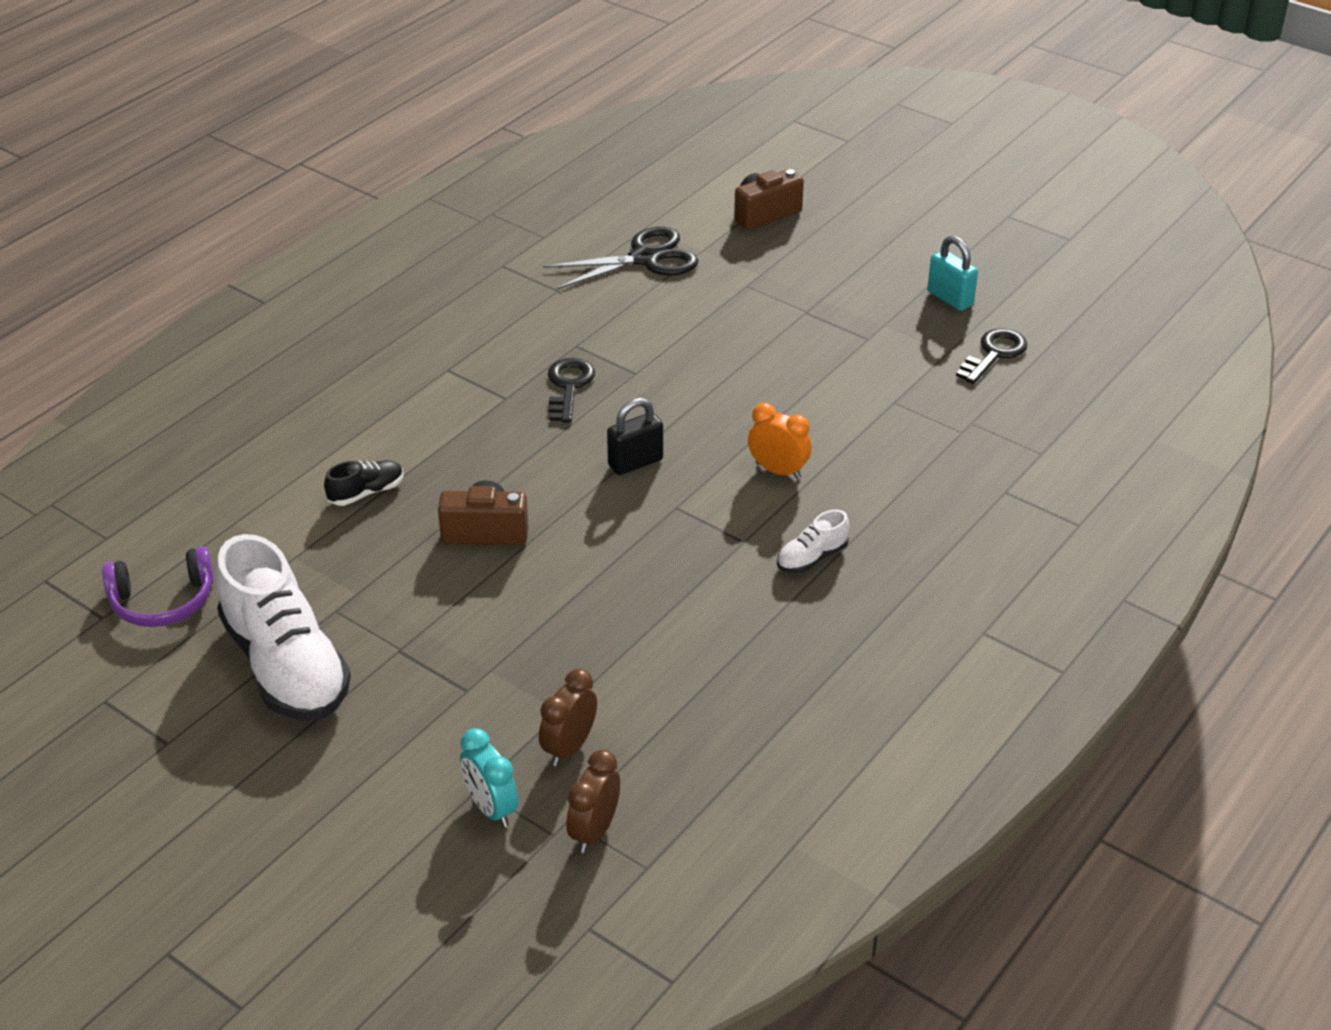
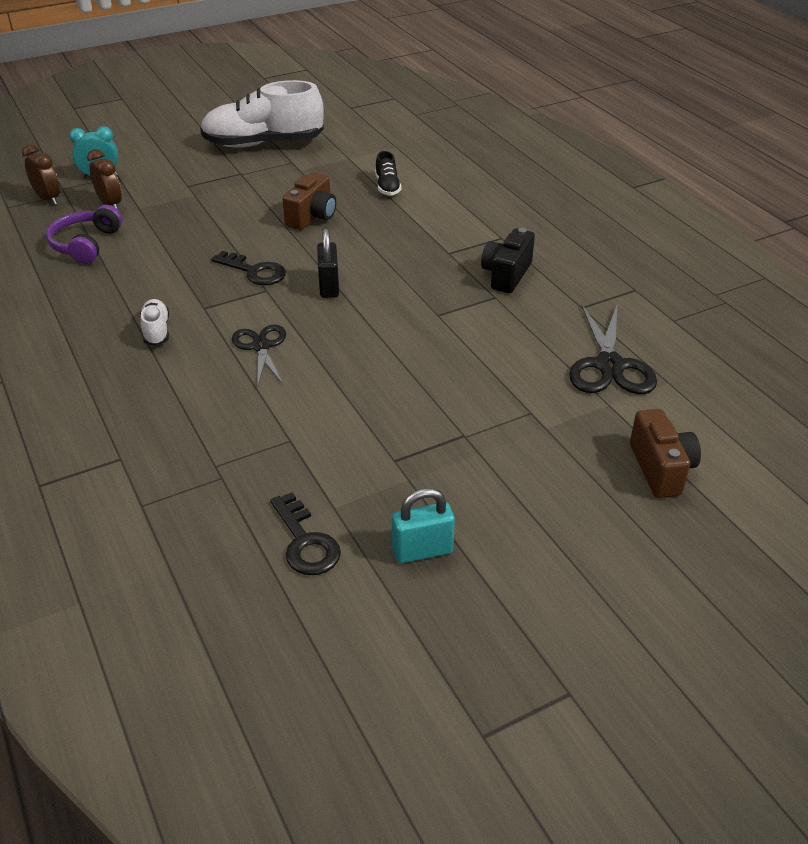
camera: 115 degrees right, 0 degrees up
purple headphones [102,546,214,627] -> purple headphones moved to [46,205,122,264]
black key [548,358,595,423] -> black key moved to [211,251,286,285]
orange clock [748,403,812,479] -> black scissors [232,324,286,388]
none -> black camera [481,228,535,293]

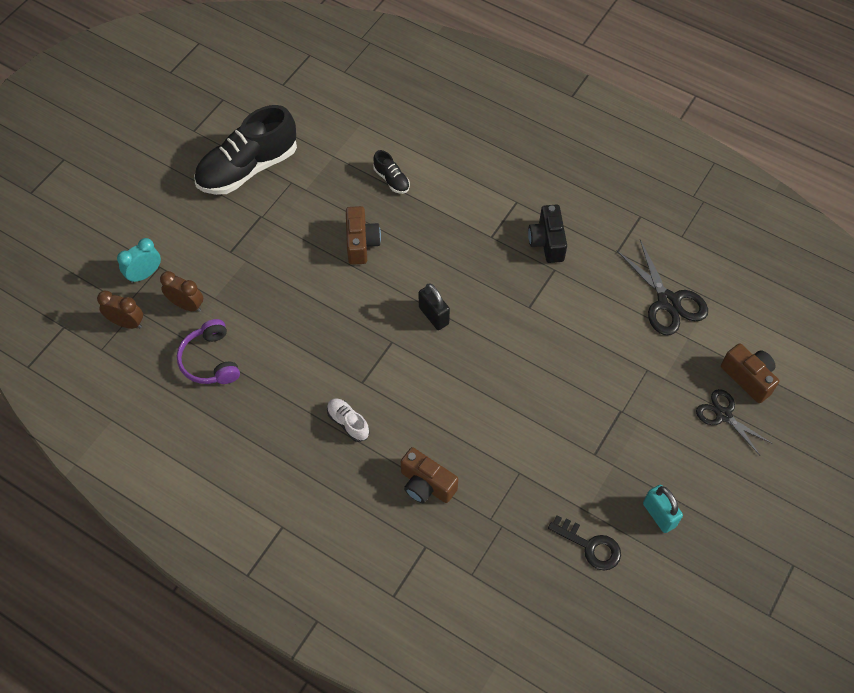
camera: 30 degrees left, 20 degrees up
white shoe [200,80,324,147] -> black shoe [194,105,297,195]
black key [211,251,286,285] -> none
black scissors [232,324,286,388] -> black scissors moved to [696,389,771,455]
turquoise padlock [392,488,455,563] -> turquoise padlock turned 75 degrees counterclockwise [643,485,683,533]
none -> brown camera [401,447,458,503]

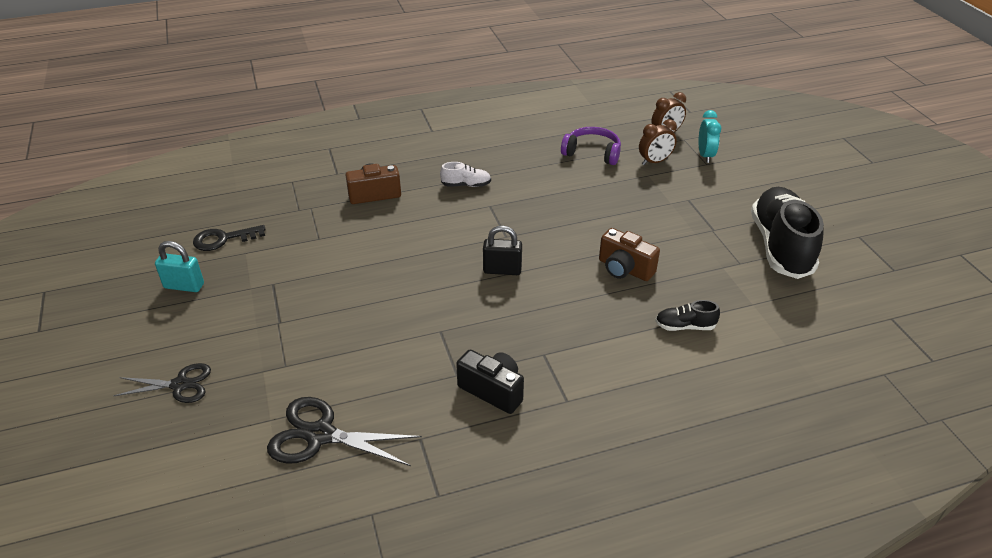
camera: 130 degrees right, 20 degrees down
brown camera [721,343,779,403] -> none

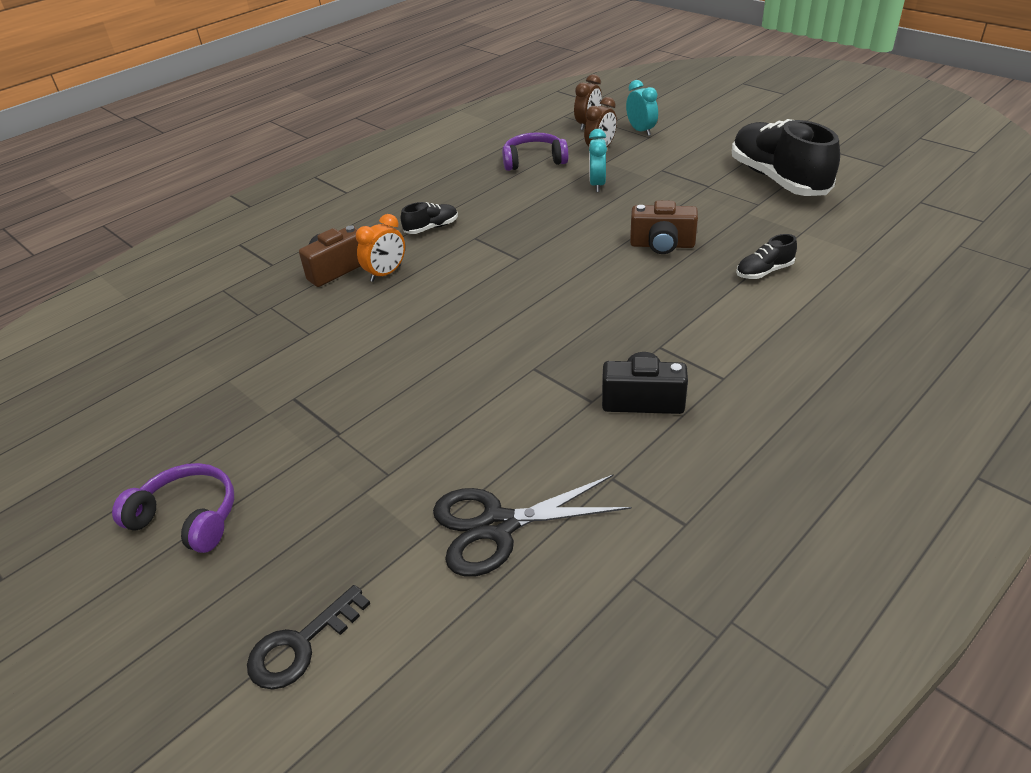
camera: 25 degrees left, 0 degrees up
black scissors [114,363,211,403] -> none
turquoise padlock [155,241,204,292] -> none
black key [193,225,266,251] -> black key moved to [247,585,370,690]
white shoe [440,162,491,187] -> black shoe [401,202,458,234]
black padlock [483,226,522,275] -> none
none -> purple headphones [112,463,234,553]
none -> orange clock [356,214,405,282]
none -> turquoise clock [589,129,607,192]

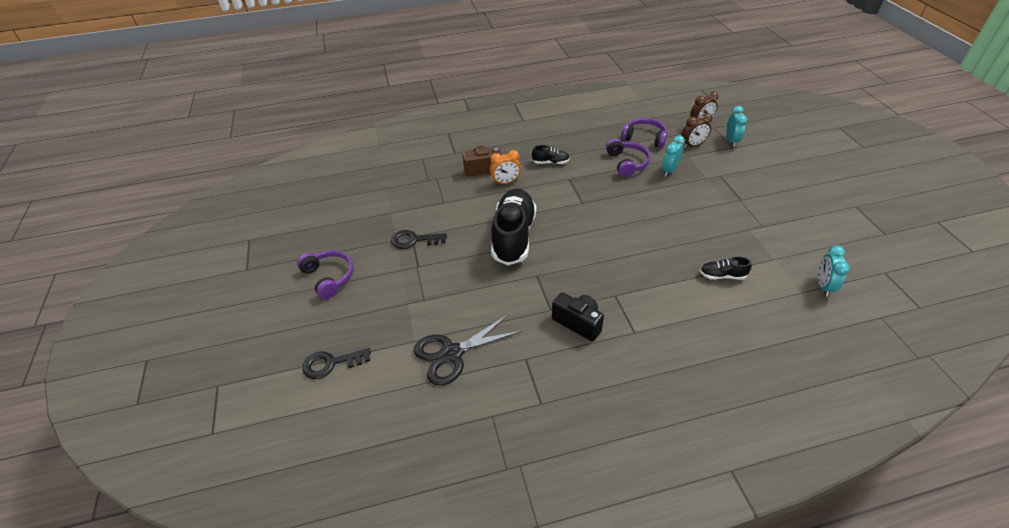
camera: 30 degrees right, 5 degrees up
black scissors [433,474,631,577] -> black scissors turned 45 degrees counterclockwise [414,314,523,385]
brown camera [630,200,698,254] -> none
black shoe [732,119,840,196] -> black shoe moved to [491,189,536,265]
none -> black key [391,230,447,249]
none -> purple headphones [606,138,651,177]
none -> turquoise clock [818,246,850,297]

